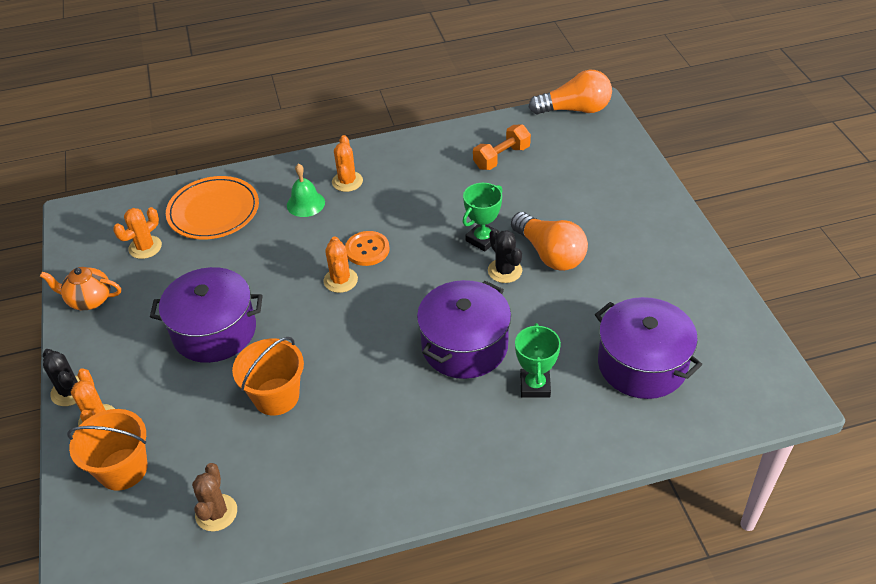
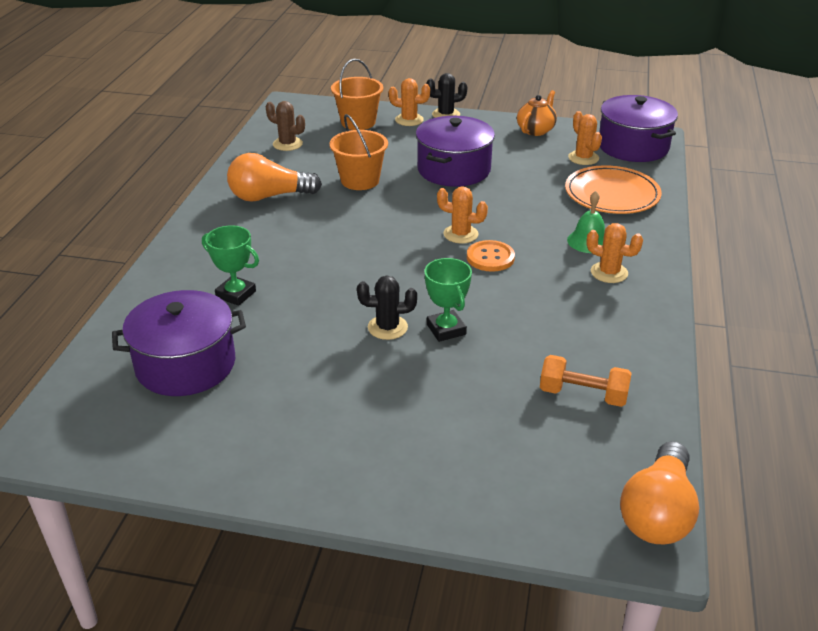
camera: 115 degrees right, 10 degrees down
purple pot [417,280,511,379] -> purple pot moved to [599,95,678,162]
orange dumbbell [473,125,531,170] -> orange dumbbell turned 60 degrees counterclockwise [540,355,632,407]
orange light bulb [511,212,588,271] -> orange light bulb moved to [227,153,322,202]

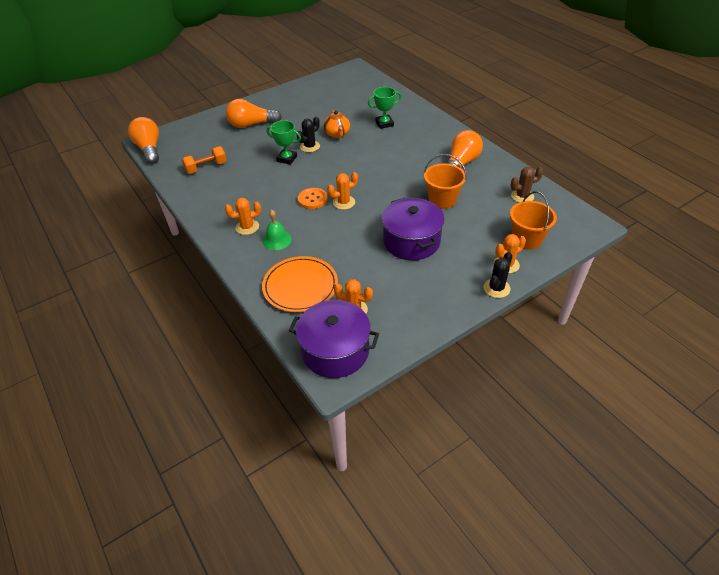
camera: 135 degrees right, 10 degrees up
purple pot [112,290,246,396] -> none
orange teapot [517,90,557,136] -> orange teapot moved to [323,110,350,138]
none -> orange light bulb [226,99,282,128]

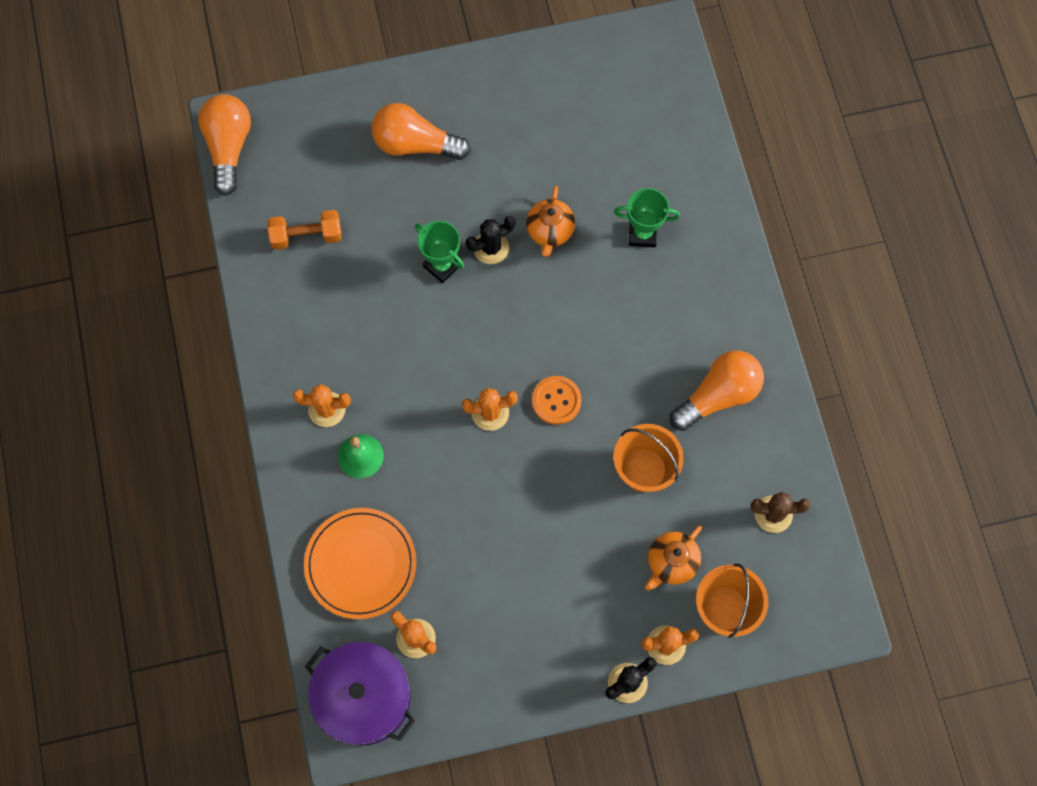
camera: 20 degrees right, 25 degrees up
orange button [298,188,328,209] -> orange button moved to [532,376,582,425]
purple pot [382,198,444,260] -> none
none -> orange teapot [645,526,702,591]

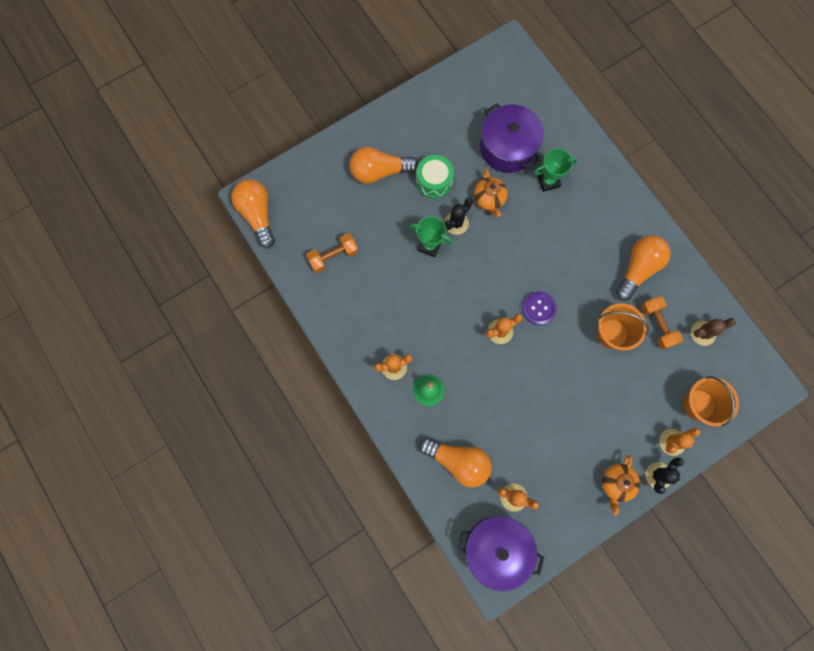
camera: 20 degrees left, 5 degrees up
orange plate [304,508,417,619] -> orange light bulb [419,438,492,488]
orange button [532,376,582,425] -> purple button [522,292,557,325]
orange teapot [645,526,702,591] -> orange teapot moved to [602,455,640,516]
none -> green drum [416,155,454,199]
none -> purple pot [480,103,544,173]
none -> orange dumbbell [641,296,683,350]

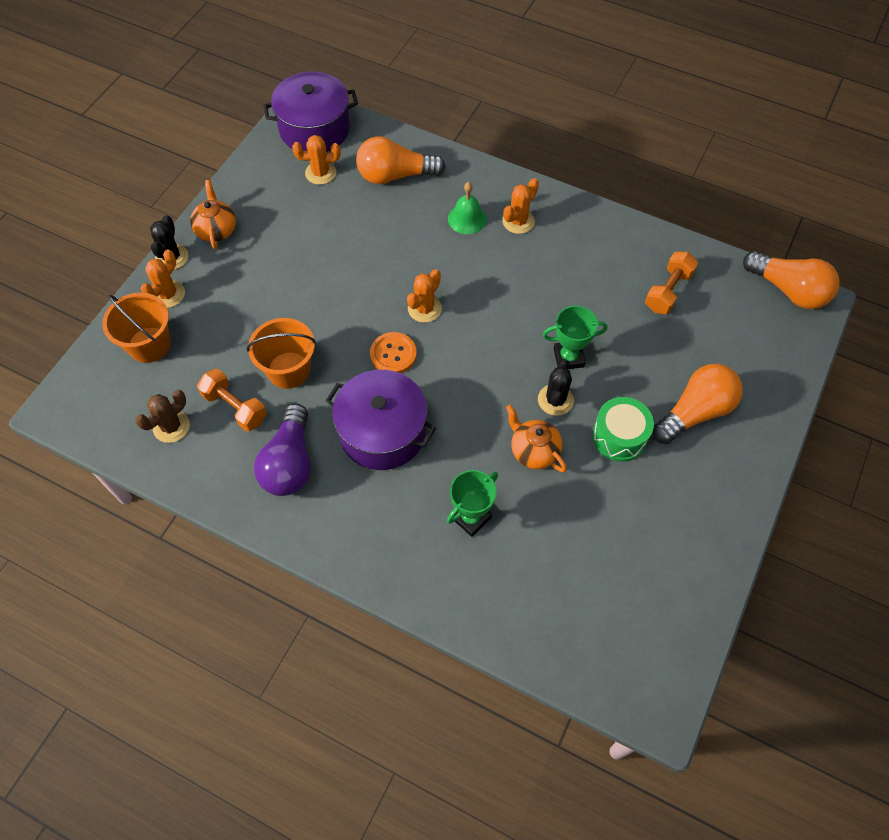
camera: 150 degrees right, 15 degrees down
purple pot [480,103,544,173] -> purple pot moved to [325,370,436,470]
purple button [522,292,557,325] -> orange button [370,332,417,373]
orange light bulb [616,236,671,301] -> purple light bulb [254,403,311,496]

